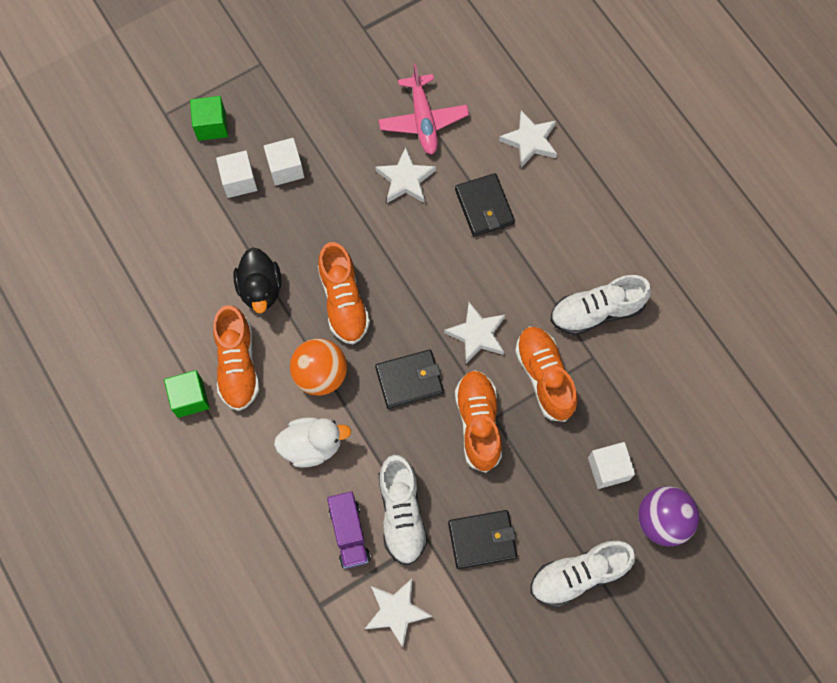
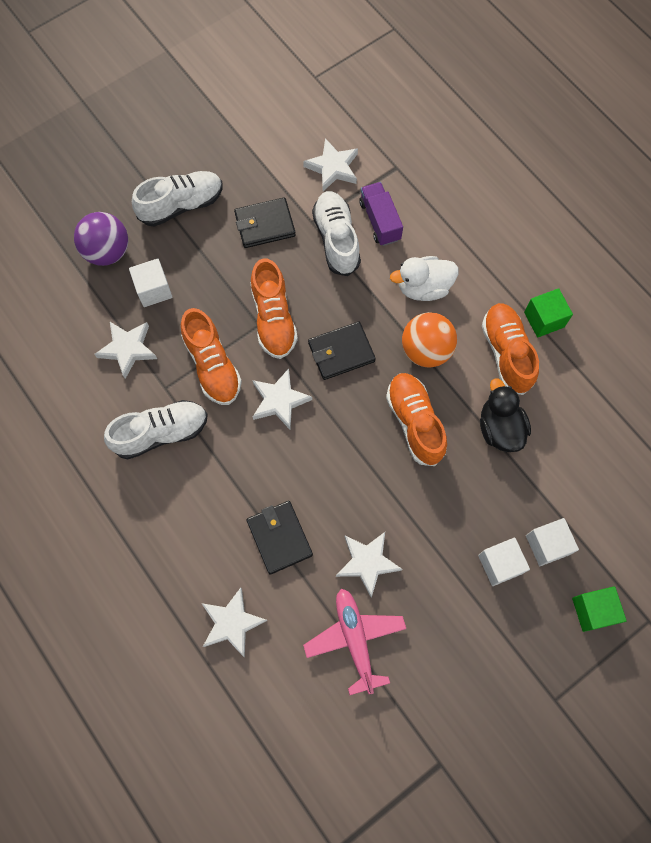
camera: 175 degrees right, 0 degrees up
none -> white star [94,322,157,379]

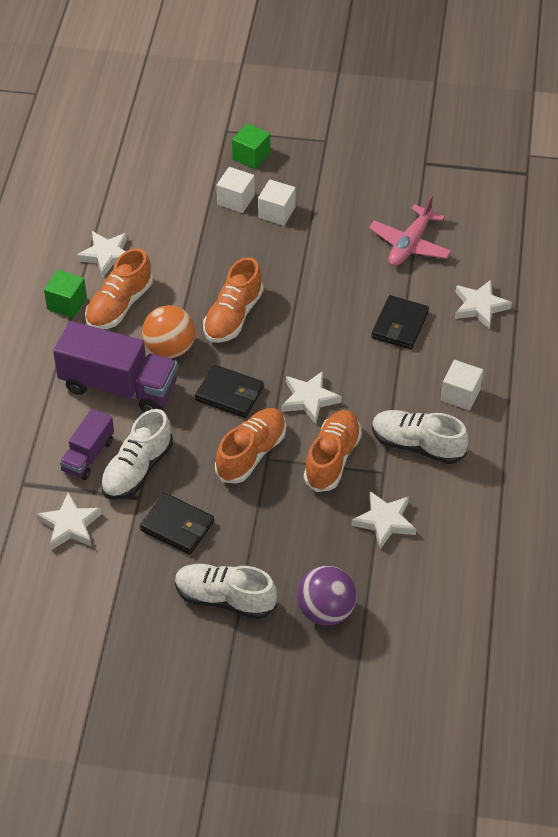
camera: 135 degrees left, 20 degrees down
white cube [129,258,173,307] -> white cube moved to [441,360,483,411]
white star [336,532,402,598] -> white star moved to [76,231,127,277]
white duck [390,256,459,301] -> purple truck [53,321,178,412]
black duck [480,378,531,452] -> none

